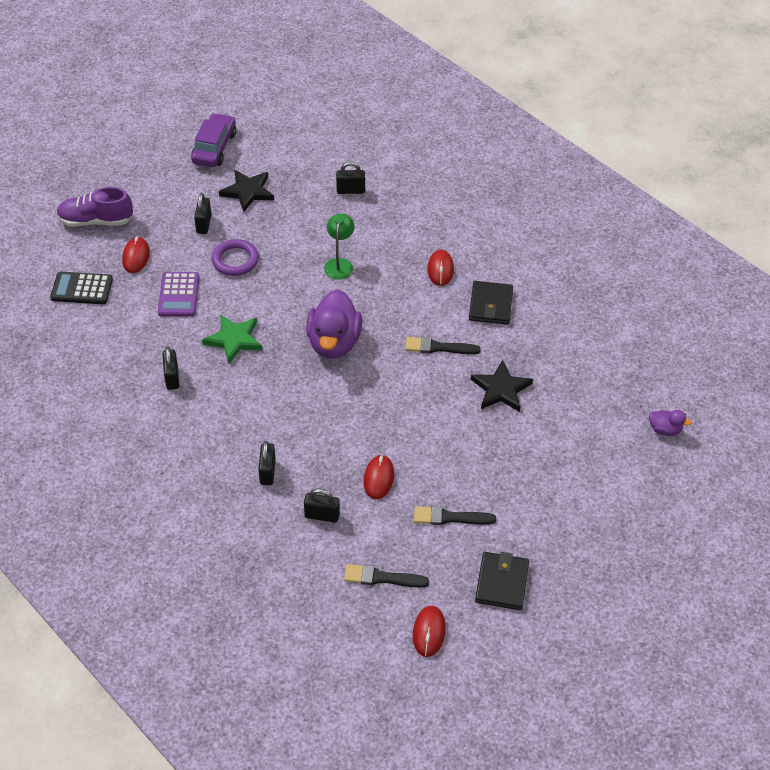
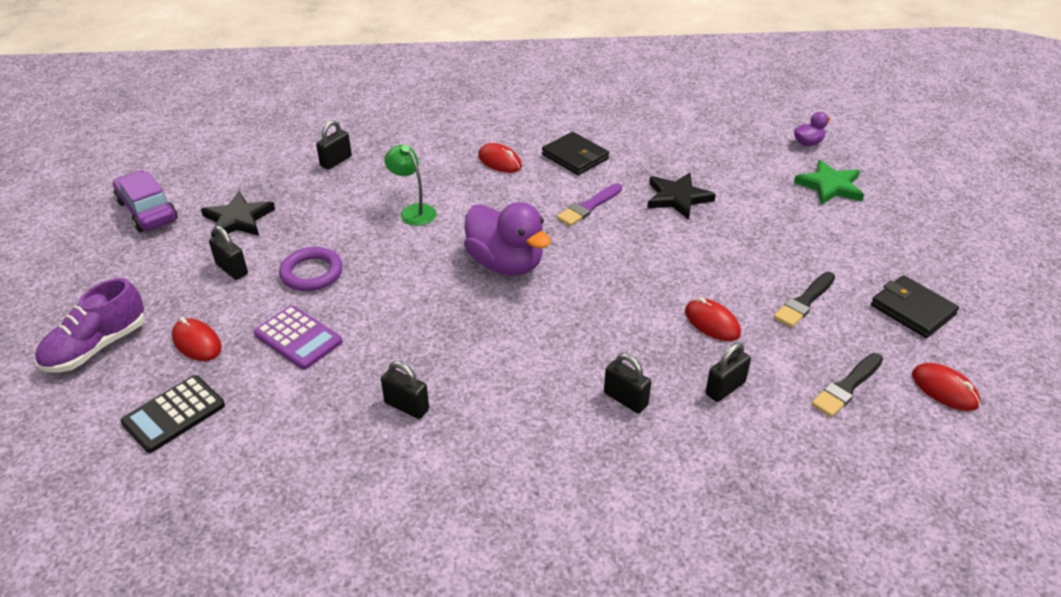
camera: 50 degrees left, 10 degrees down
green star [202,314,263,364] -> green star moved to [794,160,864,205]
black brush [405,337,480,354] -> purple brush [557,183,622,226]

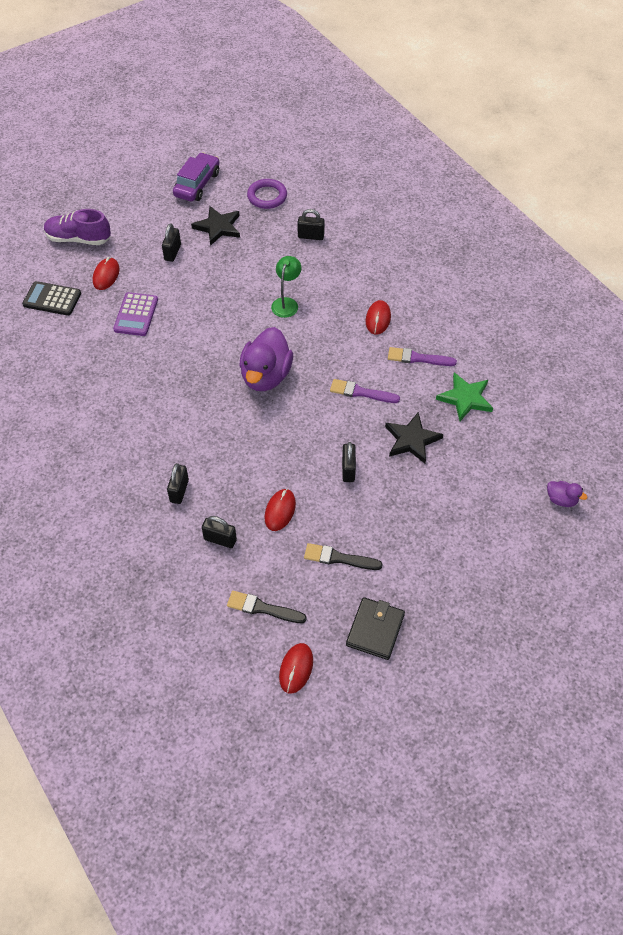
camera: 60 degrees right, 15 degrees up
purple ring [279,247,343,291] -> purple ring moved to [247,179,287,209]
black padlock [381,361,429,419] -> black padlock moved to [342,442,356,482]
black wallet [542,132,609,175] -> purple brush [388,347,457,366]
green star [794,160,864,205] -> green star moved to [436,372,493,421]

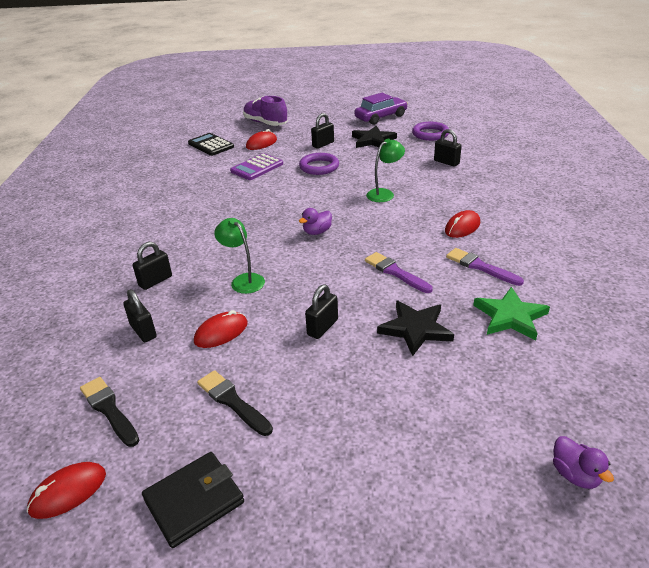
camera: 35 degrees right, 20 degrees down
purple duck [239,327,293,391] -> purple duck [299,208,332,235], size x0.47
none -> green lamp [214,218,265,294]
none -> purple ring [299,153,339,175]

